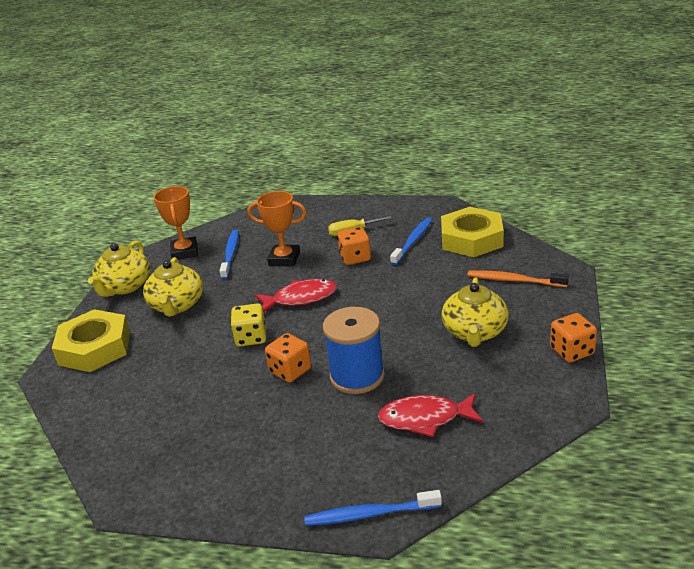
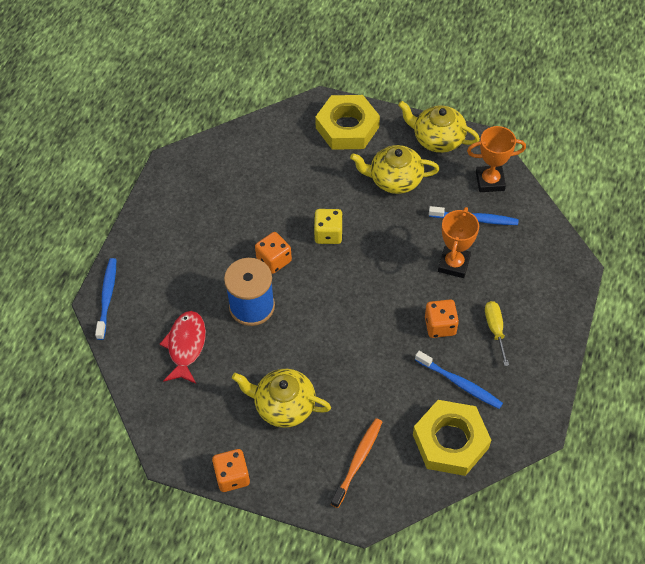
camera: 95 degrees right, 25 degrees up
red fish [255,279,337,312] -> none

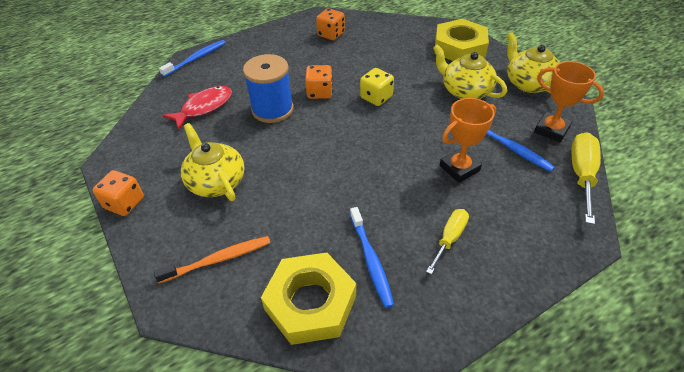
camera: 40 degrees right, 10 degrees down
orange dice [425,299,459,338] -> orange dice moved to [316,8,345,40]
none -> yellow screwdriver [571,132,601,225]

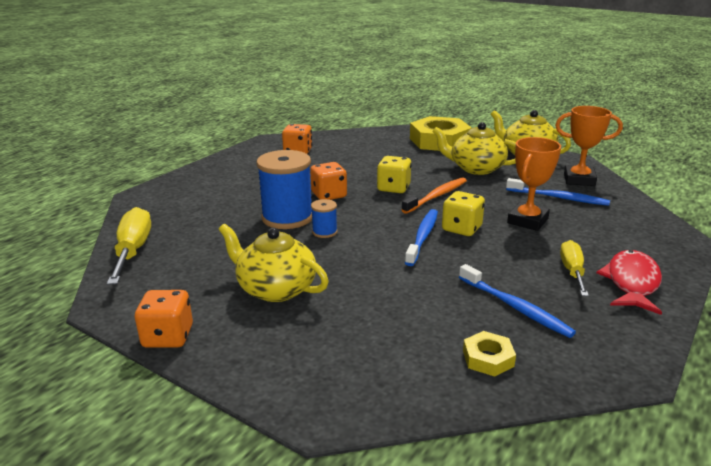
camera: 25 degrees left, 20 degrees down
orange toothbrush [154,236,270,283] -> orange toothbrush moved to [402,177,467,214]
blue toothbrush [159,40,226,77] -> blue toothbrush moved to [405,209,438,266]
red fish [162,86,232,129] -> red fish moved to [597,250,662,315]
yellow nut [261,252,356,345] -> yellow nut [463,331,516,377], size x0.46
yellow screwdriver [571,132,601,225] -> yellow screwdriver moved to [107,207,151,285]
none -> blue spool [311,199,338,238]
none -> yellow dice [442,191,485,236]

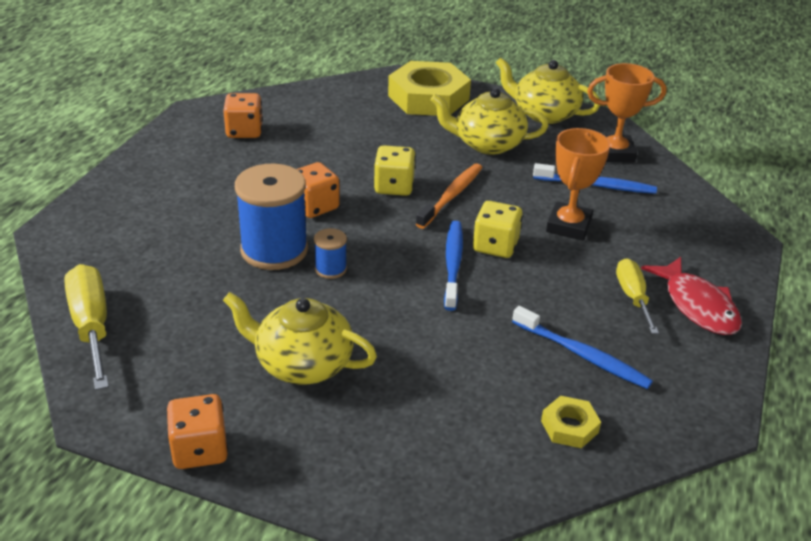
camera: 15 degrees left, 10 degrees up
red fish [597,250,662,315] -> red fish turned 150 degrees clockwise [641,257,742,335]

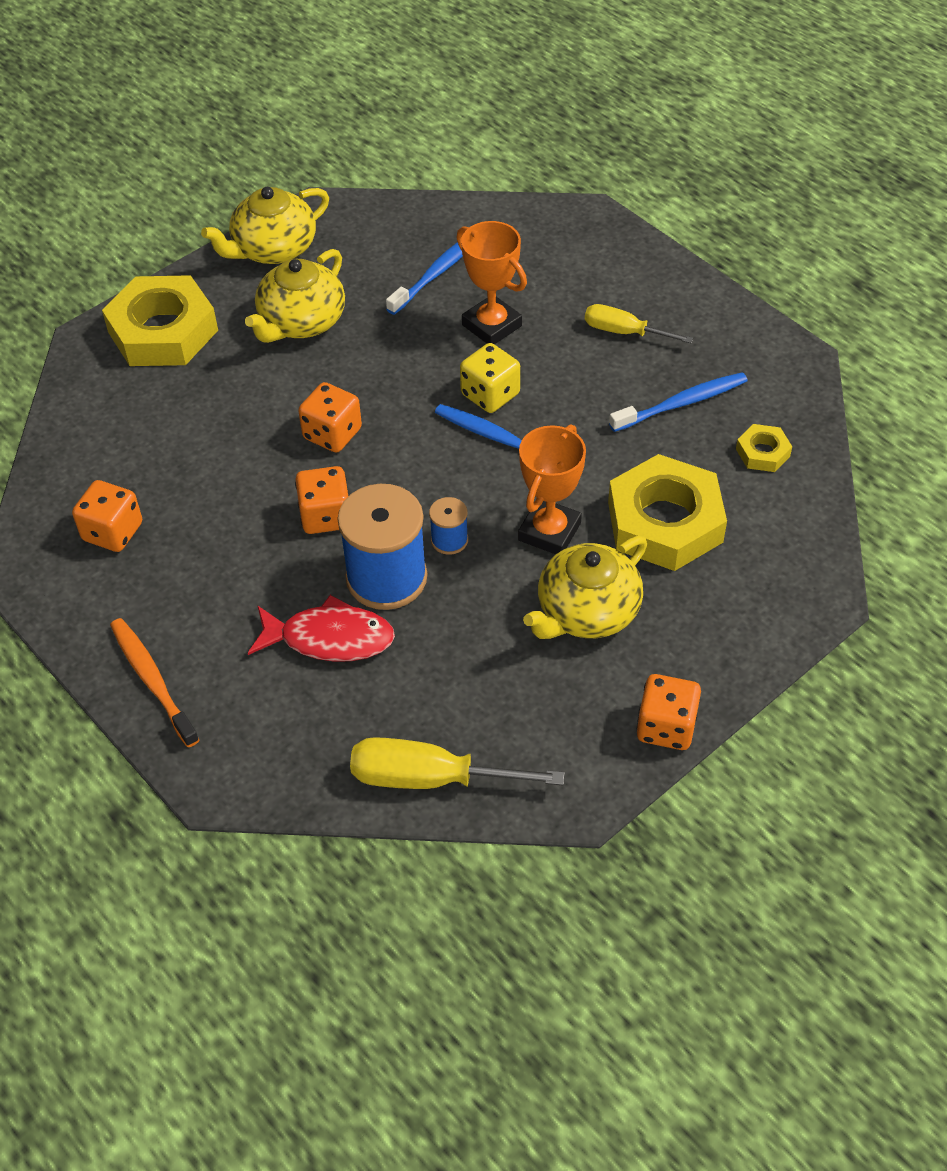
camera: 60 degrees left, 15 degrees up
yellow dice [374,145,416,196] -> orange dice [298,382,362,453]
orange toothbrush [416,164,482,229] -> orange toothbrush moved to [110,618,199,747]
orange trophy [587,63,667,163] -> orange trophy moved to [518,424,586,554]
red fish [641,257,742,335] -> red fish moved to [248,595,395,662]
none -> yellow nut [608,454,727,571]

